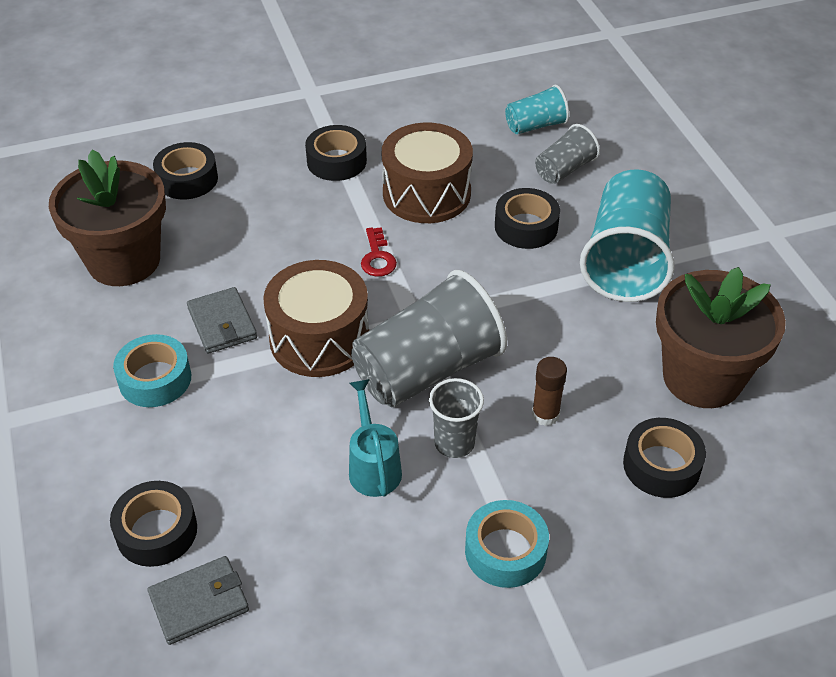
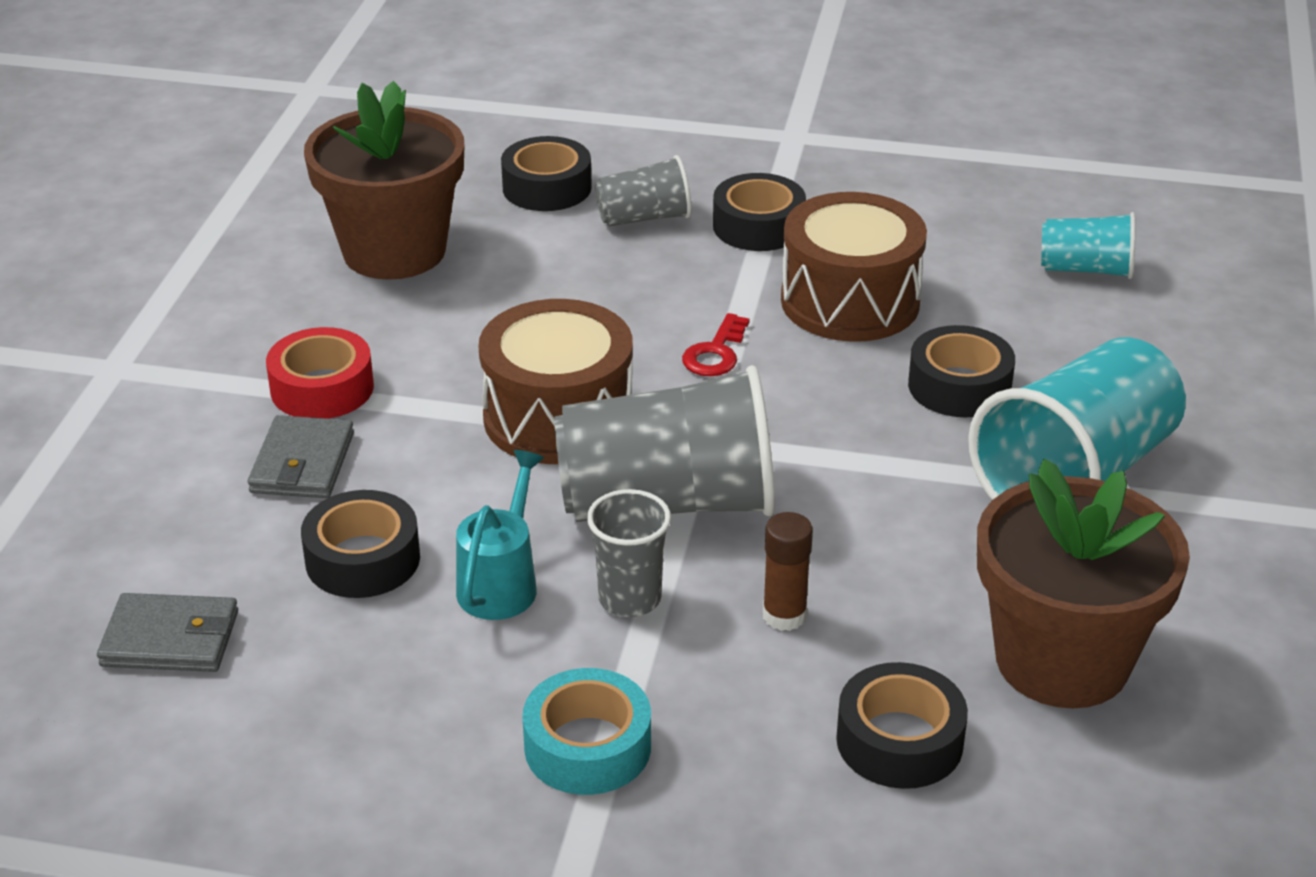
camera: 30 degrees right, 10 degrees down
black tape [110,481,197,567] -> black tape moved to [301,490,420,598]
turquoise tape [113,334,191,407] -> red tape [266,327,374,419]
grey wallet [187,287,257,354] -> grey wallet moved to [248,415,354,498]
grey cup [535,124,600,184] -> grey cup moved to [595,155,692,227]

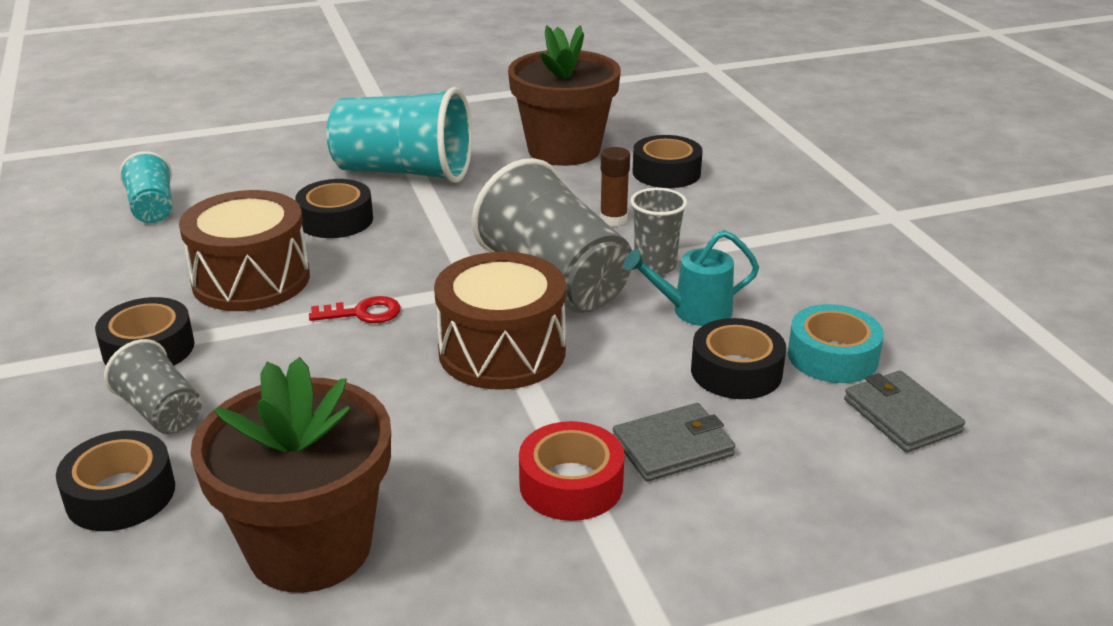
camera: 120 degrees left, 5 degrees down
turquoise tape [523,668,651,795] -> turquoise tape moved to [788,304,884,383]

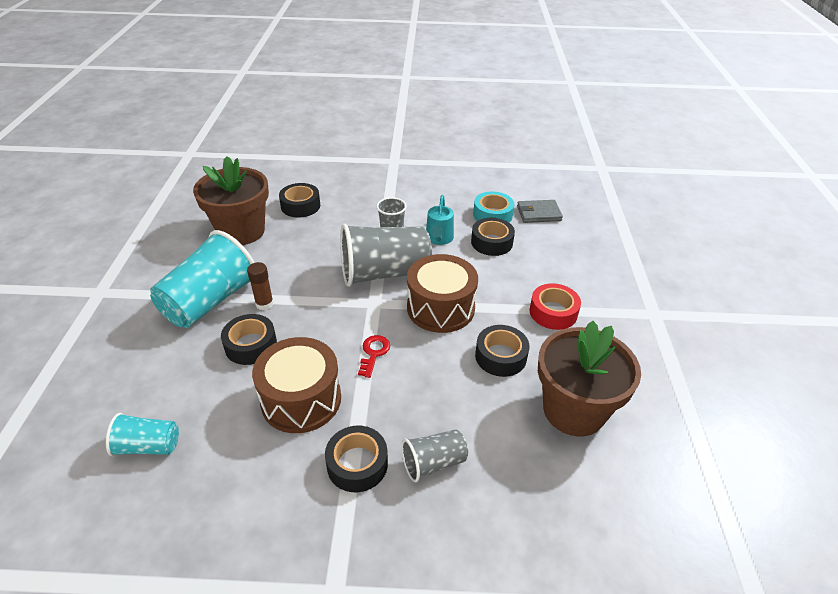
camera: 70 degrees left, 10 degrees up
black tape [56,430,175,531] -> black tape moved to [475,325,529,377]
brown glue stick [600,147,630,226] -> brown glue stick moved to [247,262,274,310]
grey wallet [613,403,735,482] -> none

